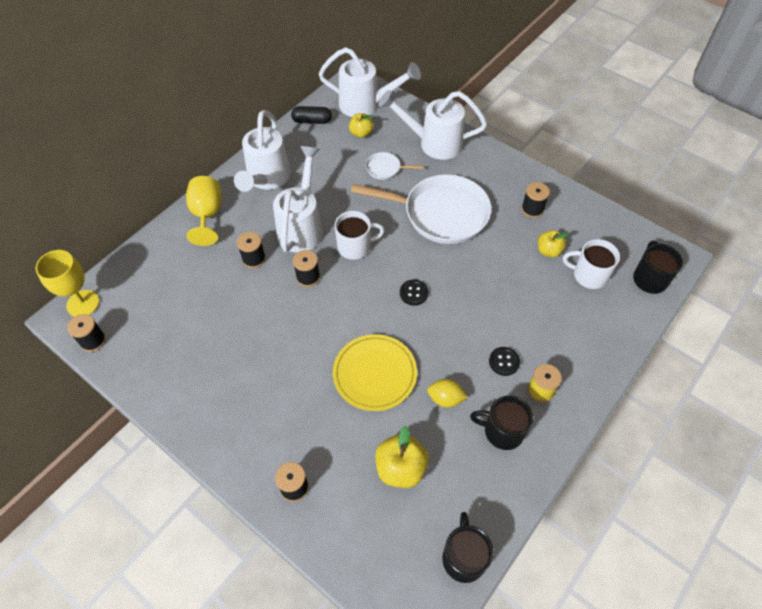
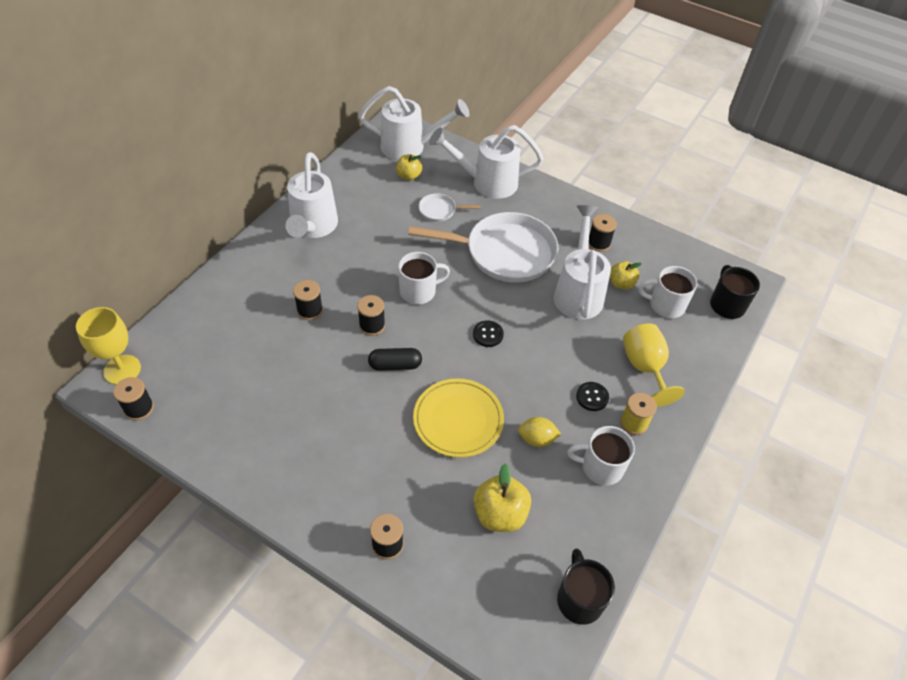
camera: 10 degrees left, 5 degrees down
yellow goblet [186,176,222,246] -> yellow goblet moved to [623,323,685,407]
white watering can [273,146,323,253] -> white watering can moved to [554,205,611,319]
black capsule [291,106,332,124] -> black capsule moved to [368,348,422,371]
black mug [470,396,533,450] -> white mug [567,426,635,486]

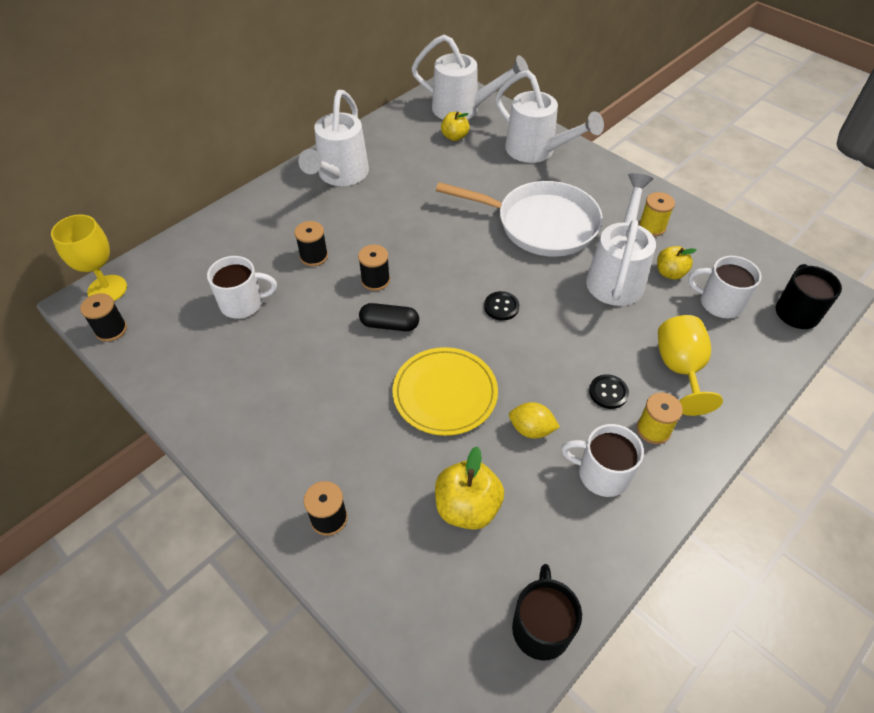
camera: 15 degrees right, 0 degrees up
white mug [398,252,450,304] -> white mug moved to [207,256,277,319]
white pan [419,193,481,222] -> none
white watering can [429,125,544,199] -> white watering can turned 150 degrees counterclockwise [495,70,604,163]
black spool [589,214,617,252] -> yellow spool [639,192,675,236]

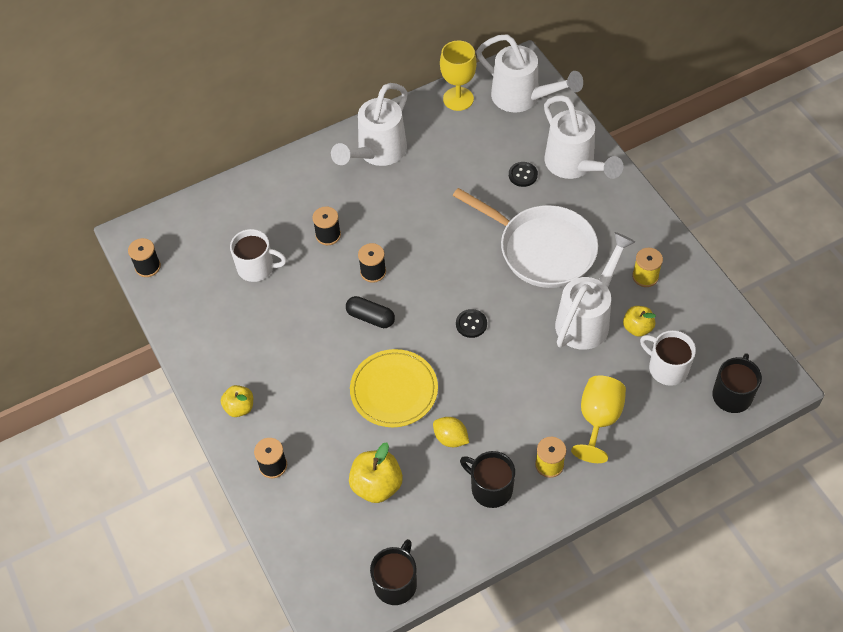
camera: 20 degrees right, 5 degrees up
yellow goblet [51,214,127,301] -> yellow goblet moved to [440,41,477,111]
yellow apple [441,111,470,141] -> yellow apple moved to [221,385,253,417]
white mug [561,424,644,497] -> black mug [460,451,515,508]
black button [589,374,629,409] -> black button moved to [509,162,538,187]

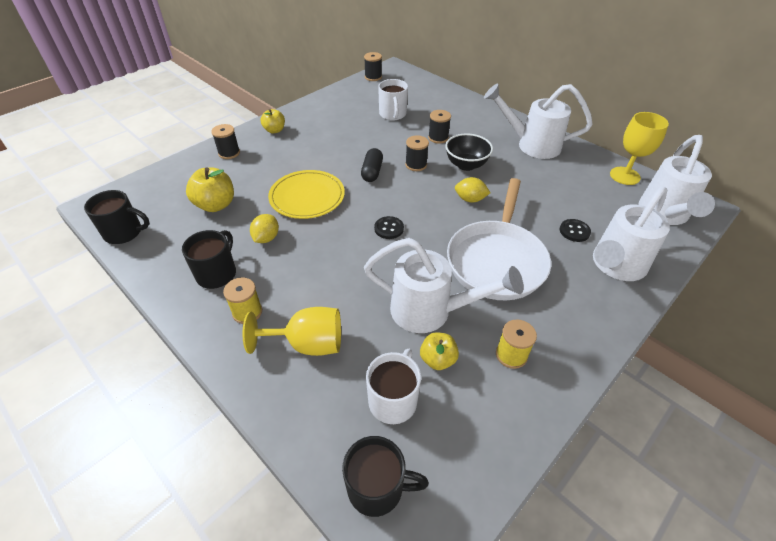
camera: 70 degrees right, 10 degrees down
none -> black bowl [445,133,493,171]
none -> yellow lemon [455,177,490,202]

